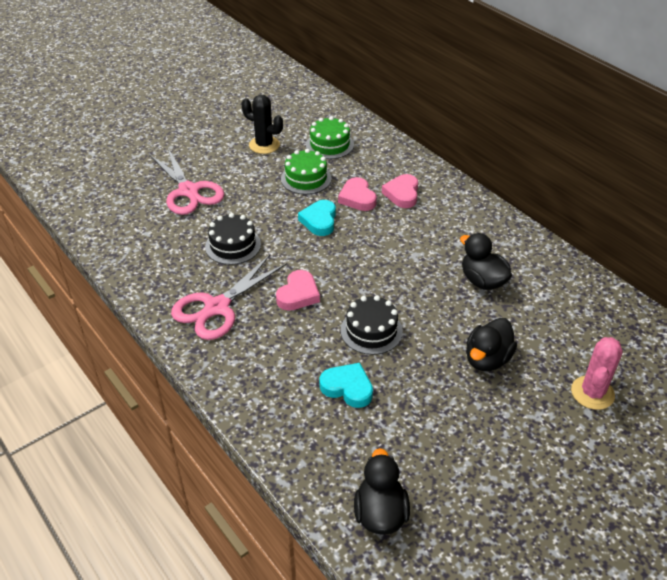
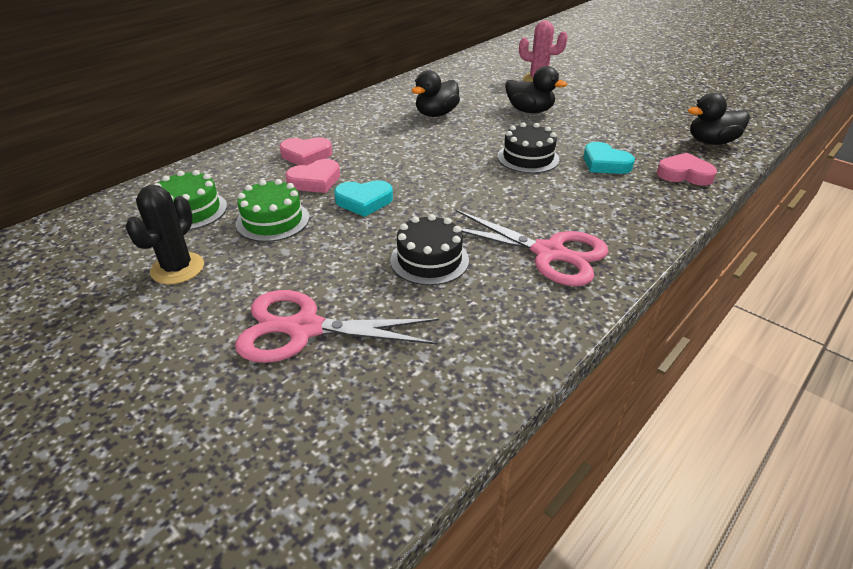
camera: 100 degrees left, 5 degrees down
pink scissors [149,149,224,215] -> pink scissors turned 135 degrees counterclockwise [235,290,439,363]
pink heart [276,270,320,311] -> pink heart moved to [657,153,717,186]
turquoise heart [319,363,373,408] -> turquoise heart turned 60 degrees counterclockwise [583,142,635,174]

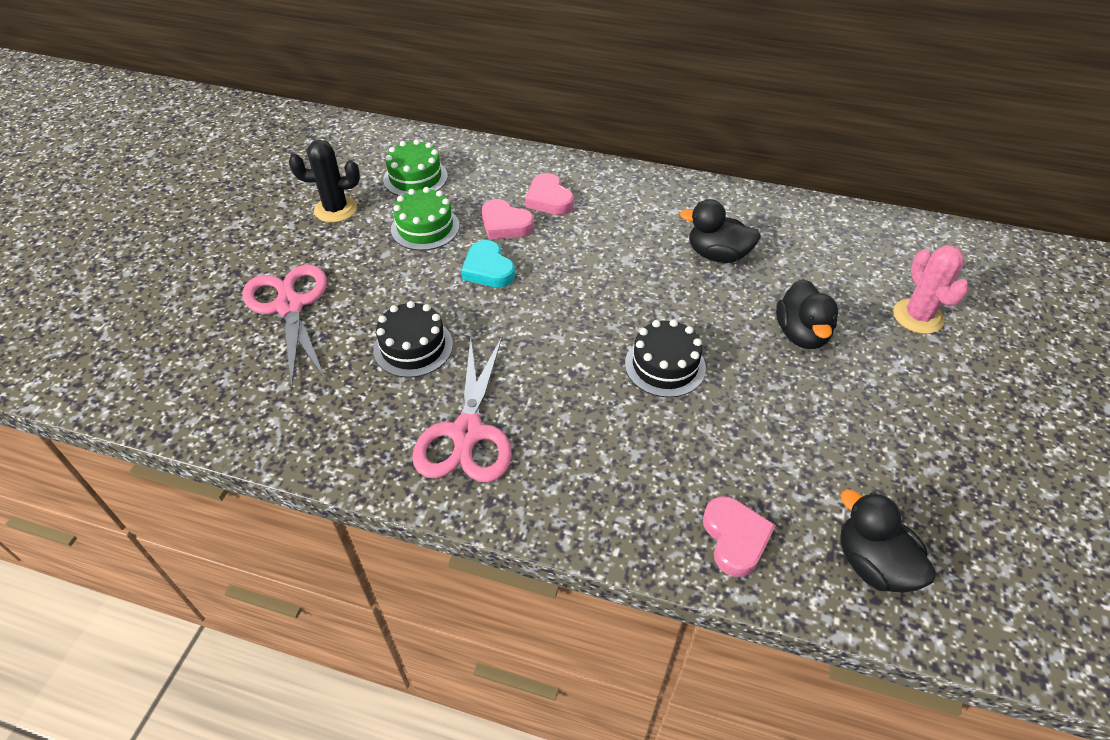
camera: 65 degrees right, 10 degrees up
turquoise heart [583,142,635,174] -> none

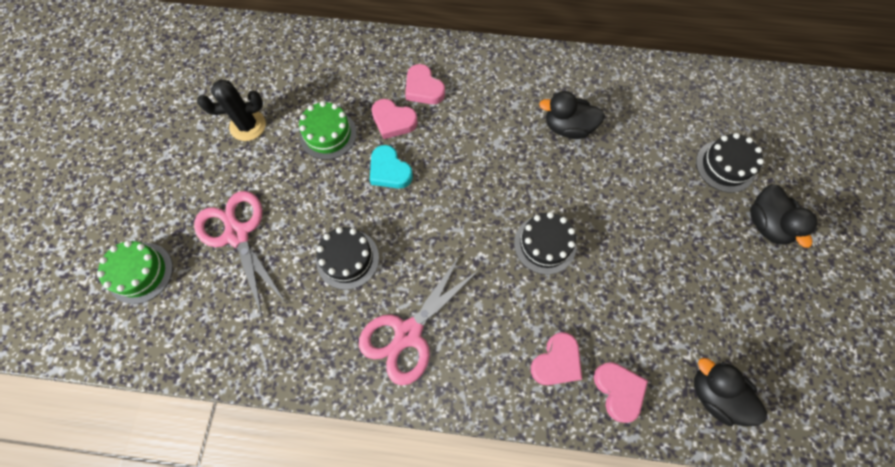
camera: 10 degrees left, 20 degrees up
green cake [383,139,448,196] -> green cake moved to [97,241,173,304]
pink scissors [412,337,512,483] -> pink scissors turned 45 degrees clockwise [359,254,480,385]
black duck [776,279,838,349] -> black duck moved to [750,184,818,248]
pink cactus [893,245,969,334] -> black cake [696,133,764,193]
none -> pink heart [531,332,582,385]

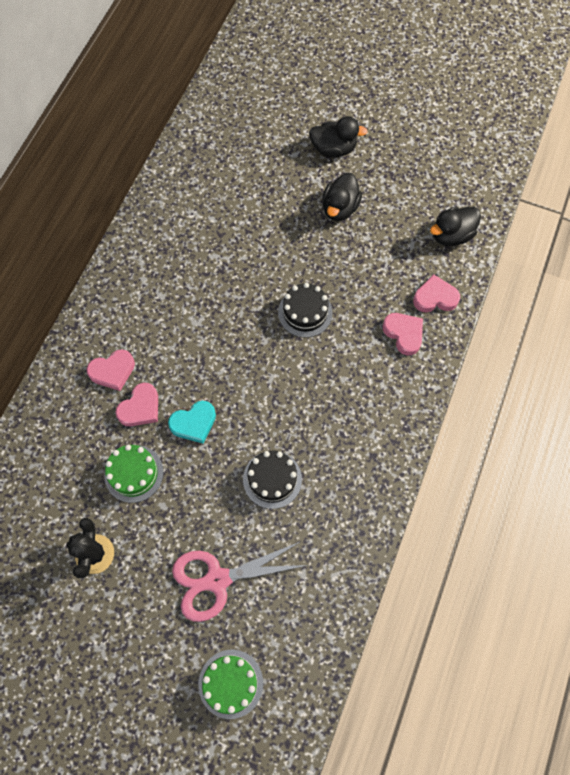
camera: 75 degrees left, 0 degrees up
pink scissors [359,254,480,385] -> none
black duck [539,91,605,139] -> black duck moved to [322,173,362,221]
black cake [696,133,764,193] -> none

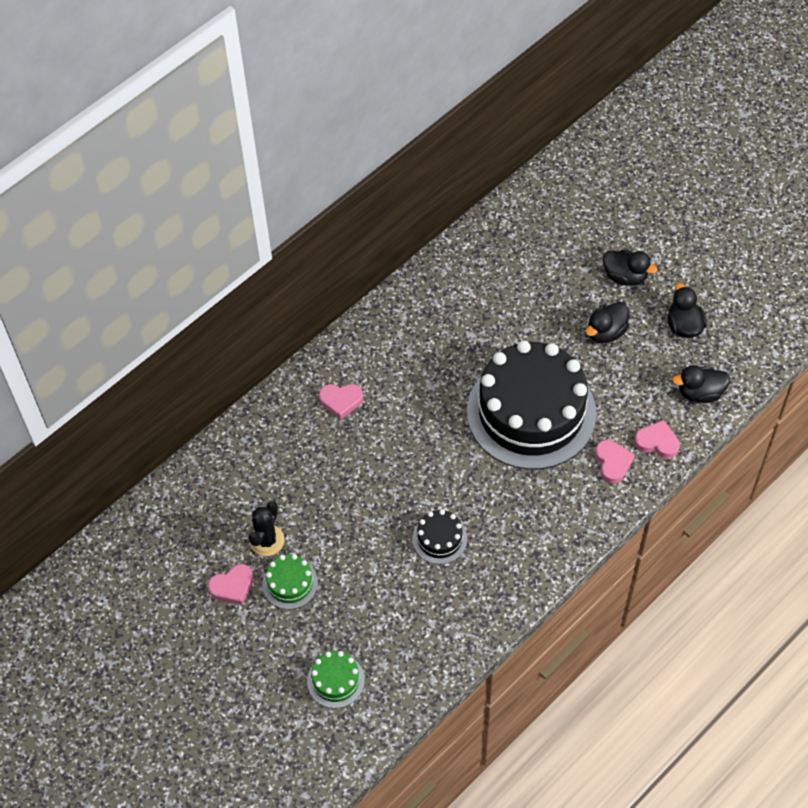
camera: 25 degrees right, 10 degrees down
green cake [104,445,164,503] -> green cake moved to [262,554,318,609]
pink heart [116,383,158,426] -> pink heart moved to [208,564,254,605]
turquoise heart [168,401,216,443] -> none
pink scissors [172,542,308,622] -> none
black cake [278,283,333,338] -> black cake [467,340,596,470], size x2.45
none -> black duck [668,283,707,338]

